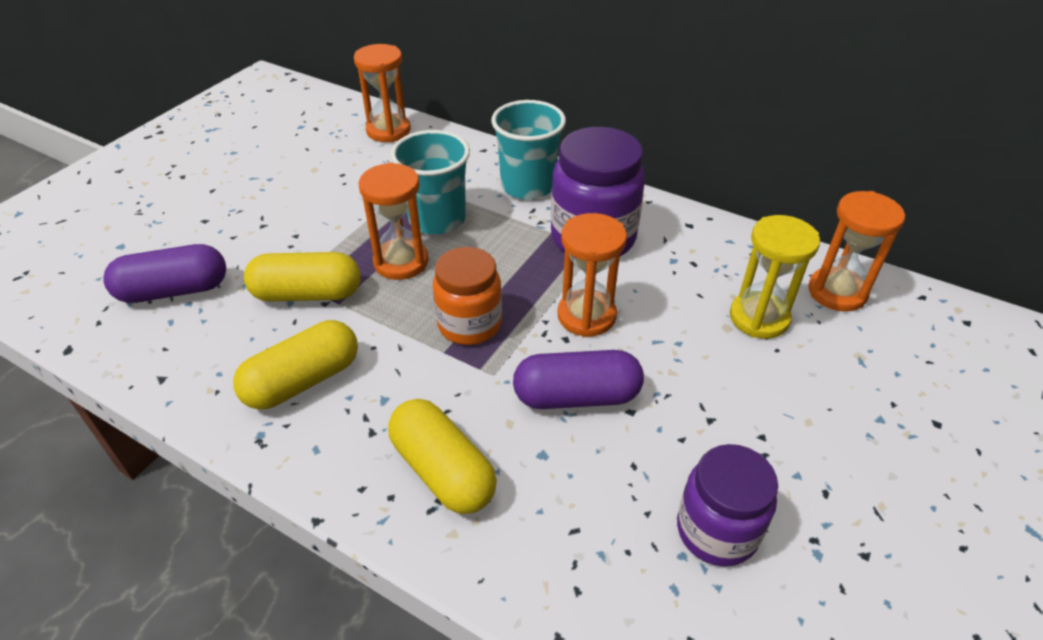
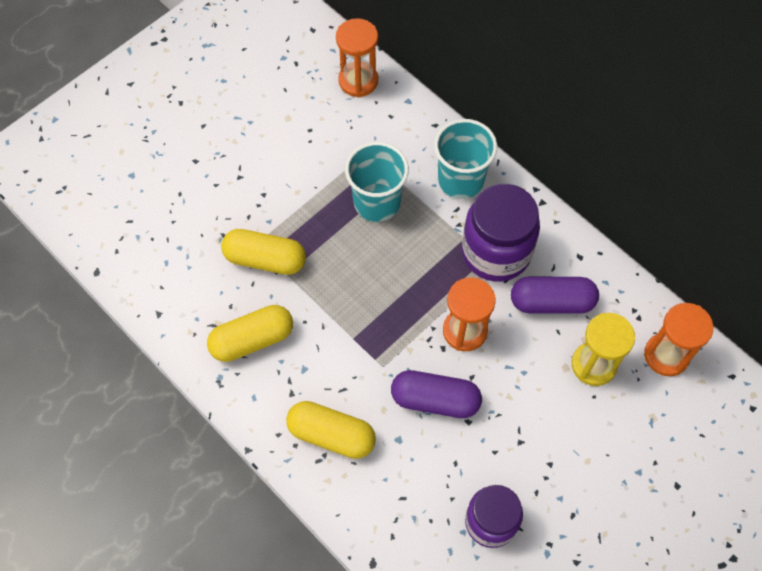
camera: 15 degrees right, 20 degrees up
purple capsule [103,244,226,303] -> purple capsule moved to [511,277,599,314]
orange hourglass [359,162,429,280] -> none
yellow capsule [388,399,497,514] -> yellow capsule turned 45 degrees counterclockwise [286,401,376,459]
orange jar [433,247,502,345] -> none

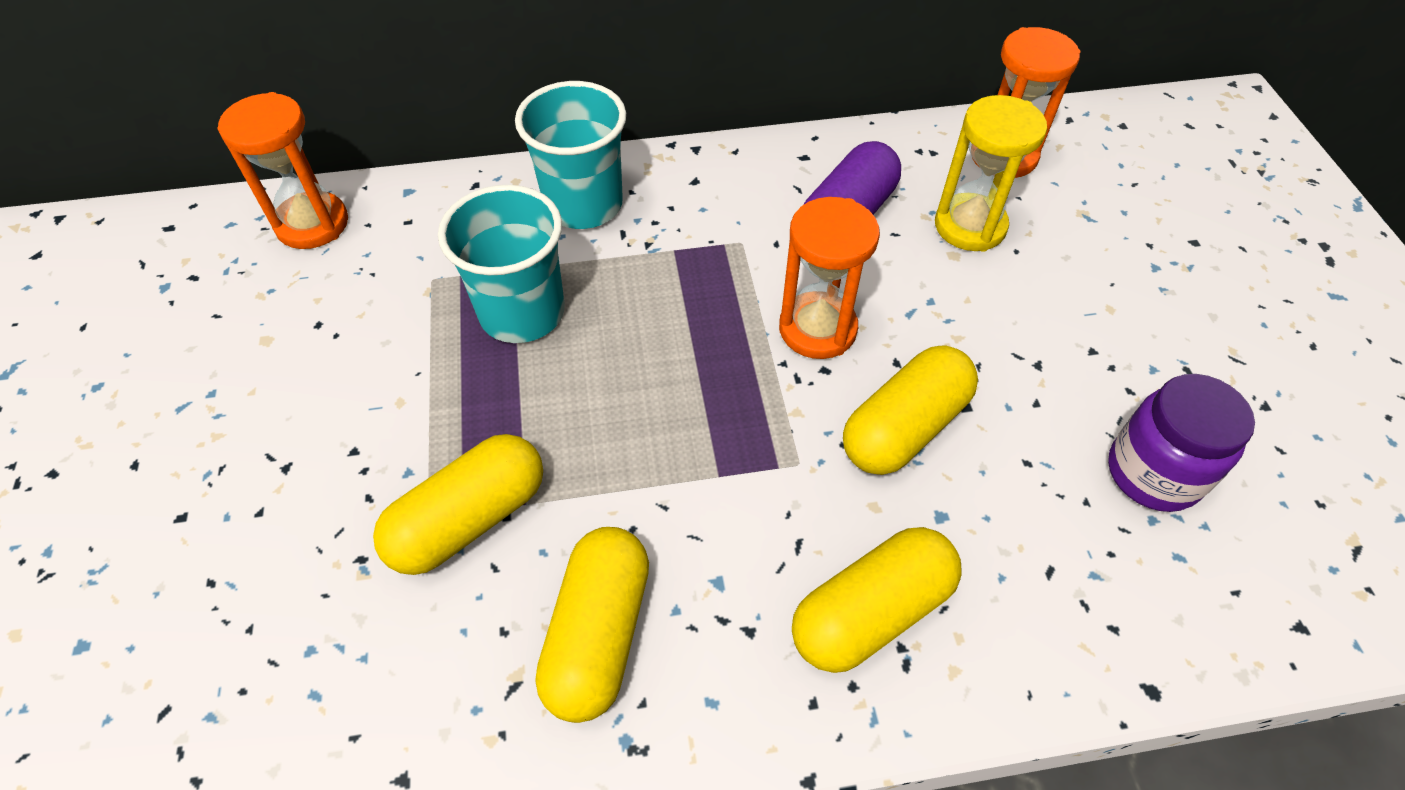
camera: 55 degrees left, 10 degrees down
purple capsule [391,370,482,418] -> yellow capsule [843,345,978,475]
purple jar [462,184,540,282] -> none

